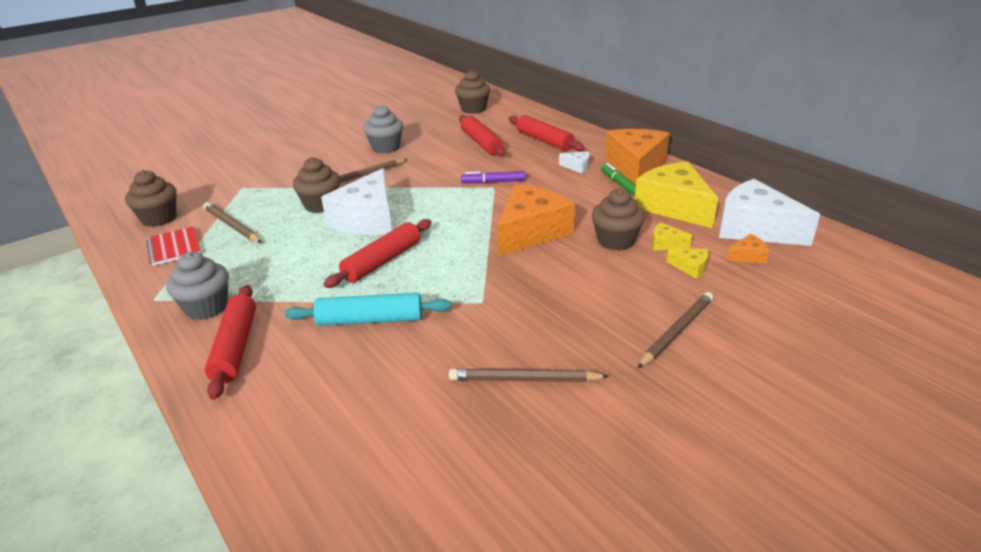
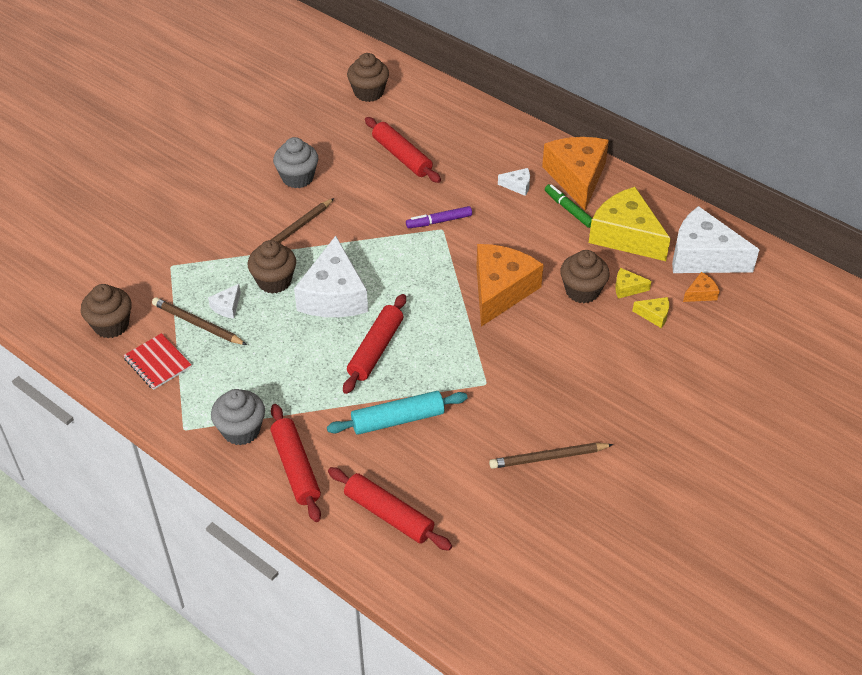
camera: 15 degrees left, 15 degrees up
red rolling pin [509,115,585,151] -> red rolling pin moved to [328,467,452,551]
brown pencil [637,292,713,369] -> none
none -> white cheese [208,284,241,318]

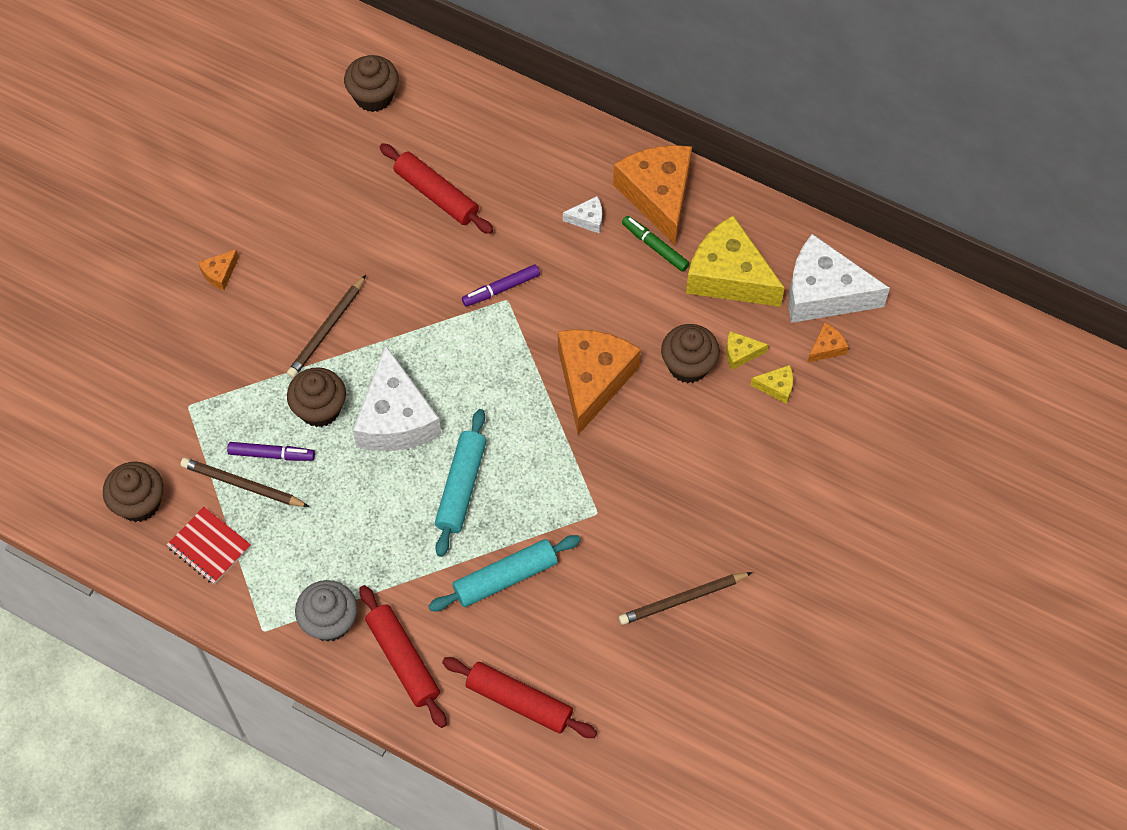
camera: 10 degrees left, 15 degrees up
white cheese [208,284,241,318] -> purple marker [227,442,315,461]
grey cupcake [273,137,318,188] -> none
red rolling pin [343,294,406,394] -> turquoise rolling pin [435,409,486,557]
none -> orange cheese [198,249,239,290]

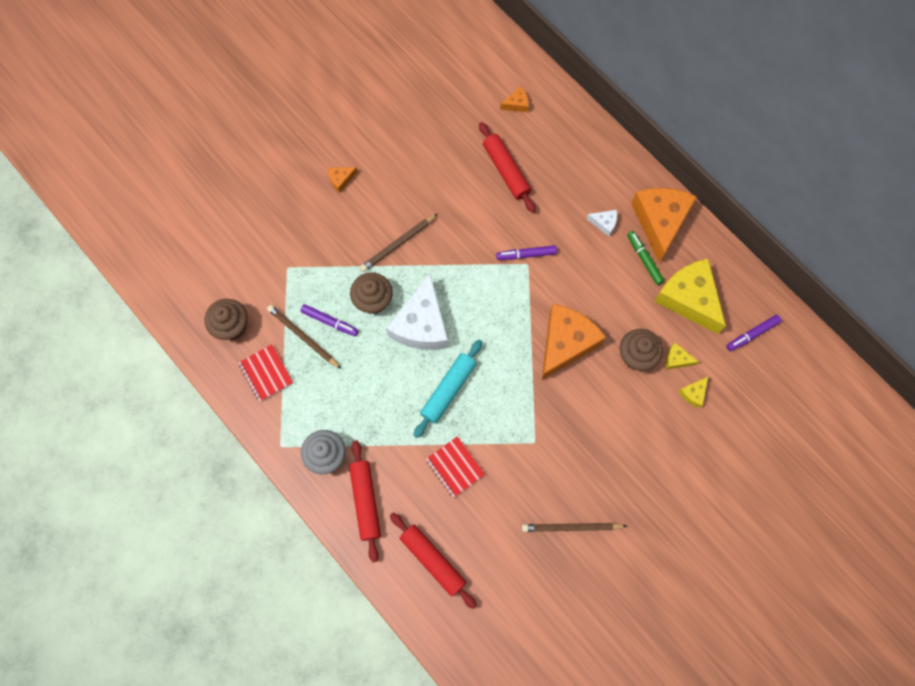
camera: 20 degrees right, 10 degrees up
brown cupcake [344,55,399,112] -> none
turquoise rolling pin [429,535,581,611] -> red notebook [426,436,485,498]
yellow cheese [751,365,793,404] -> yellow cheese turned 105 degrees clockwise [678,377,708,408]
white cheese [789,234,890,323] -> purple marker [727,315,782,351]
orange cheese [807,323,849,363] -> orange cheese moved to [500,86,529,112]

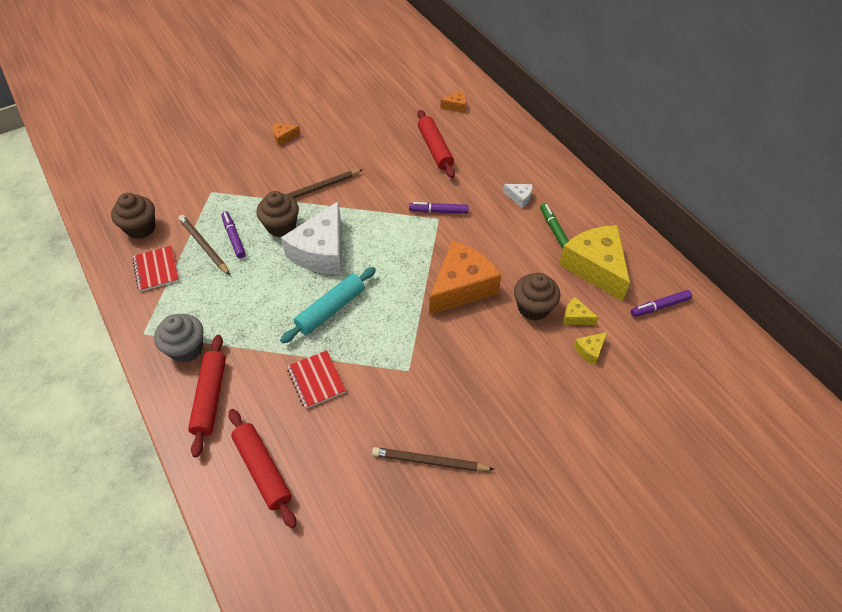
camera: 10 degrees right, 20 degrees down
purple marker [301,304,359,336] -> purple marker turned 150 degrees counterclockwise [221,212,246,258]
orange cheese [631,188,697,263] -> none

